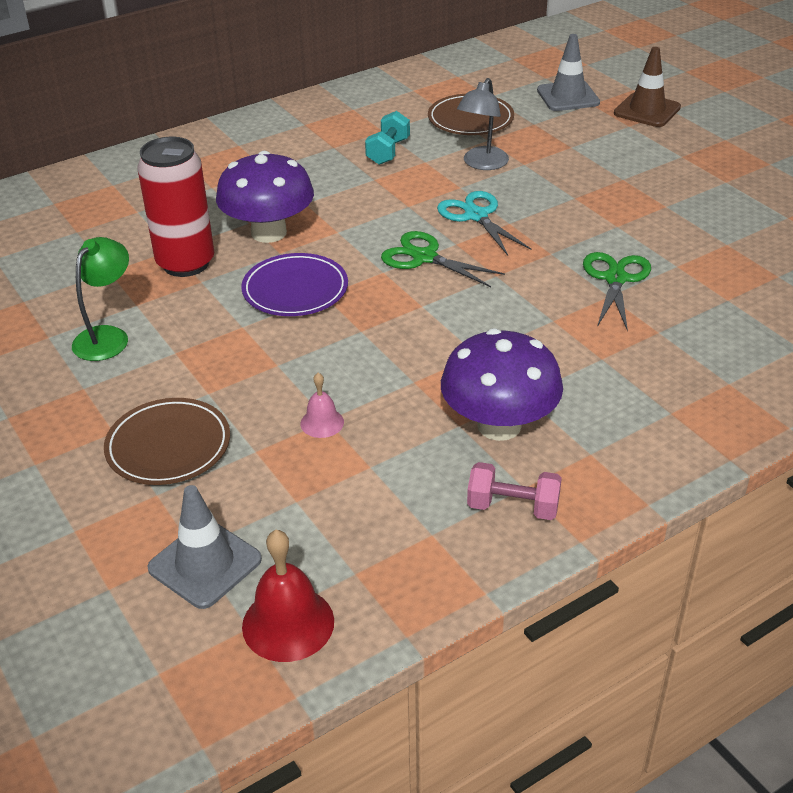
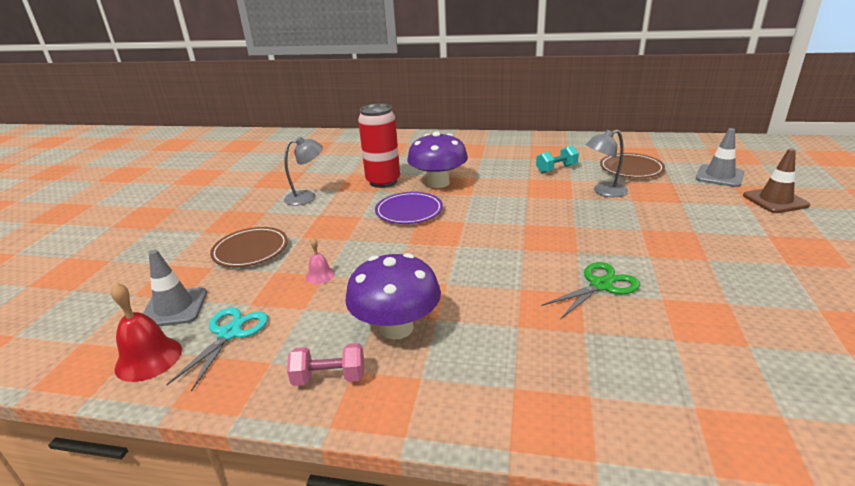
camera: 45 degrees right, 10 degrees down
green lamp [72,237,129,361] -> grey lamp [284,137,323,206]
green scissors [381,231,505,287] -> none
turquoise scissors [437,191,531,256] -> turquoise scissors moved to [166,307,268,392]
pink dumbbell [467,462,562,520] -> pink dumbbell turned 60 degrees counterclockwise [287,343,364,386]

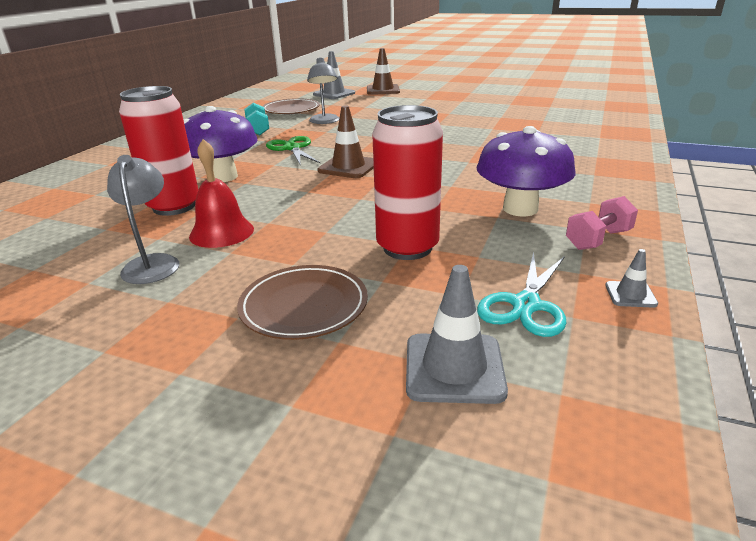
camera: 80 degrees left, 0 degrees up
red bell [111,282,182,382] -> red bell moved to [189,139,254,248]
turquoise scissors [166,307,268,392] -> turquoise scissors turned 90 degrees counterclockwise [477,252,566,337]
pink dumbbell [287,343,364,386] -> pink dumbbell turned 45 degrees clockwise [566,196,638,250]
pink bell [306,238,335,284] -> red can [372,105,443,260]
purple plate [375,192,443,224] -> none
green scissors [542,262,640,319] -> green scissors moved to [266,136,321,166]
none -> brown traffic cone [317,106,374,178]
none -> grey traffic cone [605,249,658,308]

